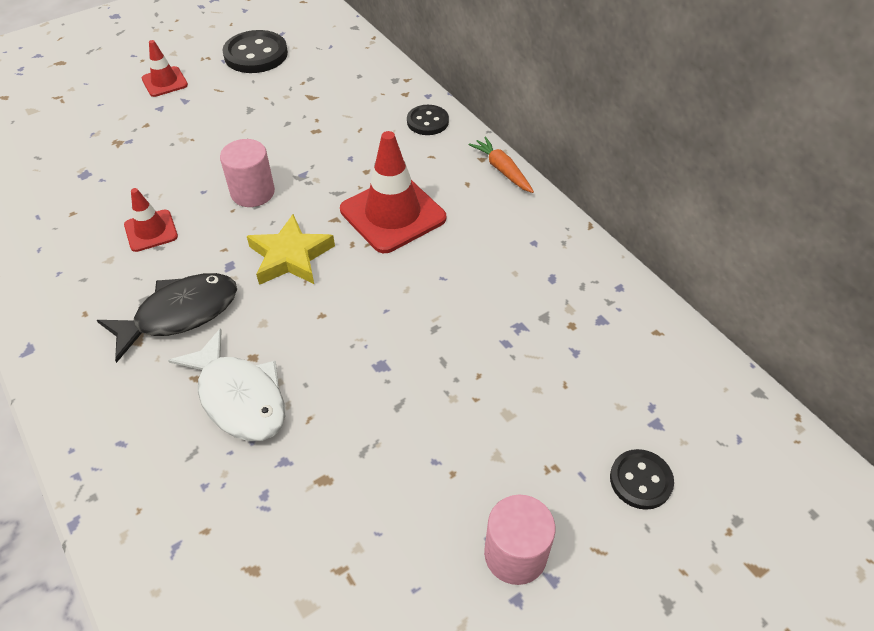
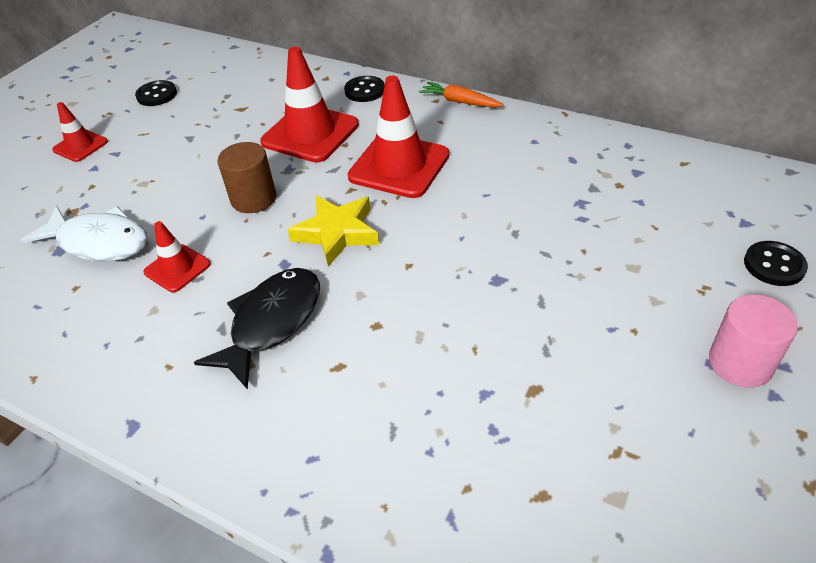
camera: 25 degrees left, 5 degrees down
white fish [168,328,285,441] -> white fish moved to [20,206,148,262]
pink cylinder [220,139,275,207] -> brown cylinder [218,142,276,213]
black button [222,30,288,73] -> black button [135,80,177,106], size x0.61
none -> red traffic cone [260,47,359,163]

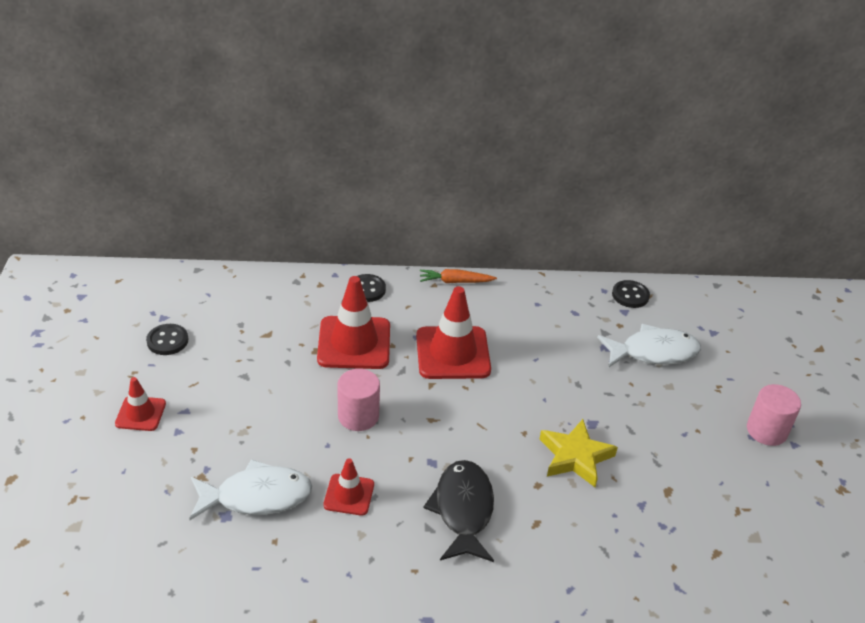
camera: 35 degrees left, 5 degrees down
brown cylinder [218,142,276,213] -> pink cylinder [337,369,380,431]
yellow star [287,195,379,267] -> yellow star moved to [539,419,618,487]
black button [744,241,808,286] -> black button moved to [612,280,650,308]
none -> white fish [597,324,701,367]

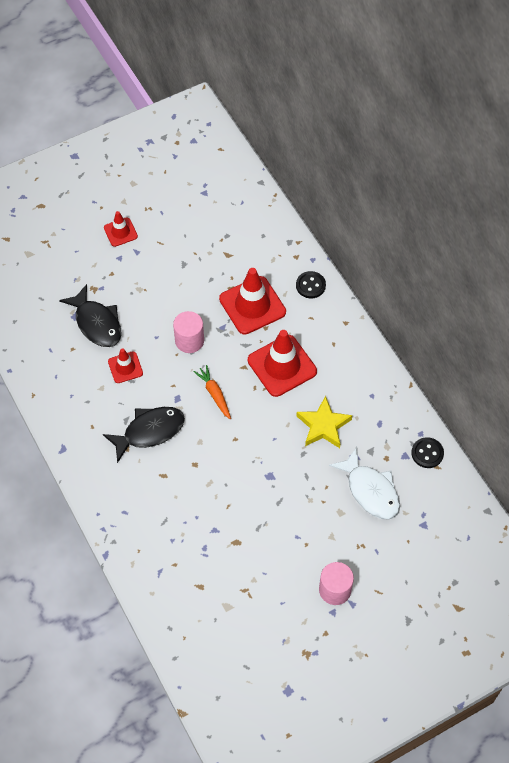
camera: 65 degrees right, 20 degrees up
black button [146,324,188,355] -> none
white fish [189,459,312,520] -> black fish [59,284,122,347]
orange carrot [420,269,497,283] -> orange carrot moved to [194,365,231,420]
yellow star [539,419,618,487] -> yellow star moved to [296,396,352,448]

